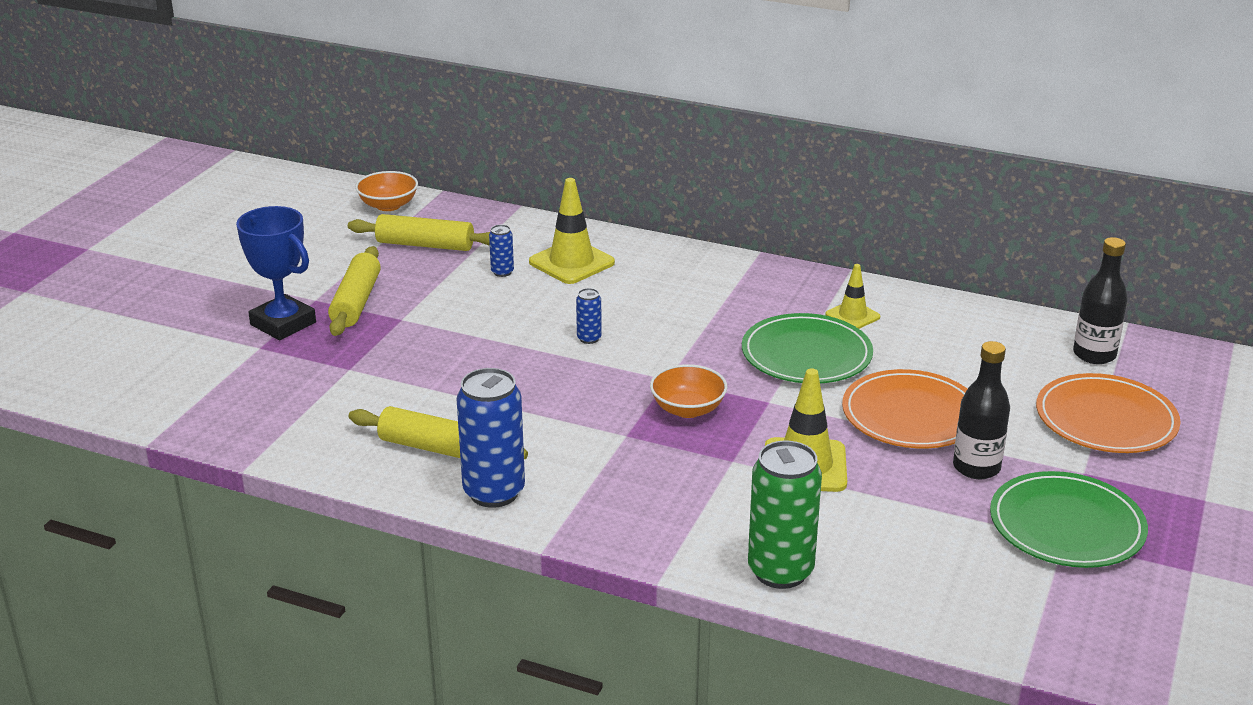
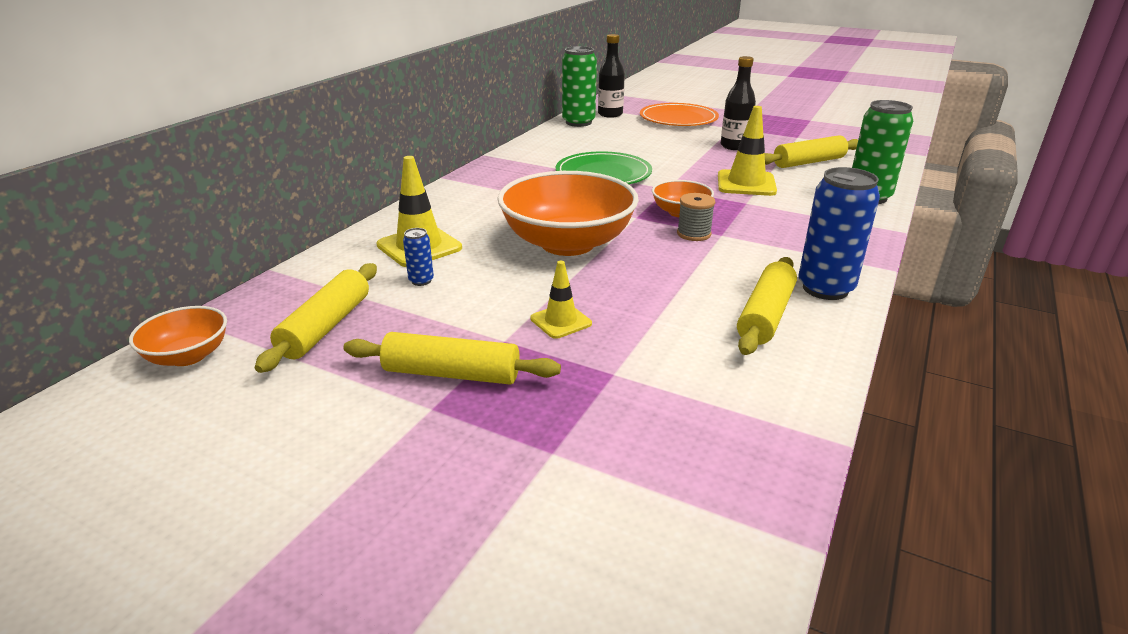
camera: 85 degrees left, 0 degrees up
blue trophy [236,206,316,340] -> none
blue can [576,288,602,344] -> orange bowl [497,171,639,256]
yellow traffic cone [825,264,880,329] -> yellow traffic cone moved to [530,261,592,339]
orange plate [842,369,967,448] -> none
green plate [990,471,1148,568] -> none
none -> green can [562,46,597,127]
none -> grey spool [677,193,715,241]
none -> yellow rolling pin [765,135,858,168]

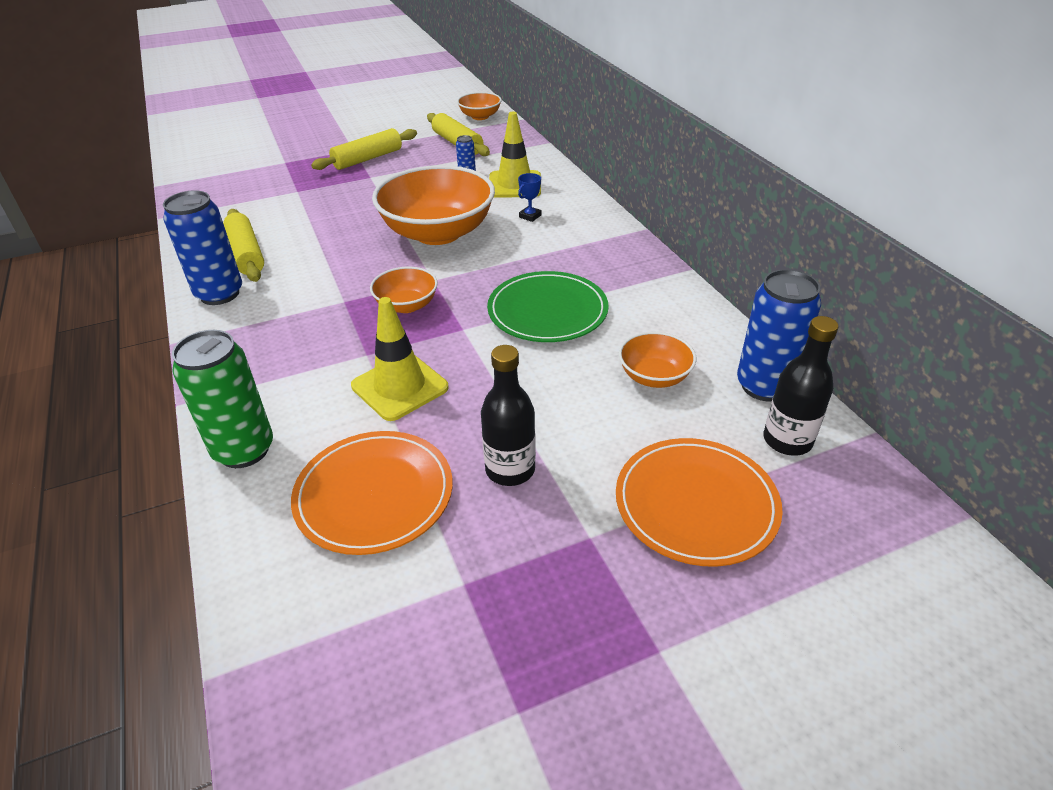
camera: 130 degrees right, 10 degrees up
yellow traffic cone [530,261,592,339] -> none
green can [562,46,597,127] -> blue can [737,269,821,402]
grey spool [677,193,715,241] -> none
yellow rolling pin [765,135,858,168] -> orange plate [291,431,453,555]
none -> blue trophy [518,173,542,222]
none -> orange bowl [619,332,696,388]

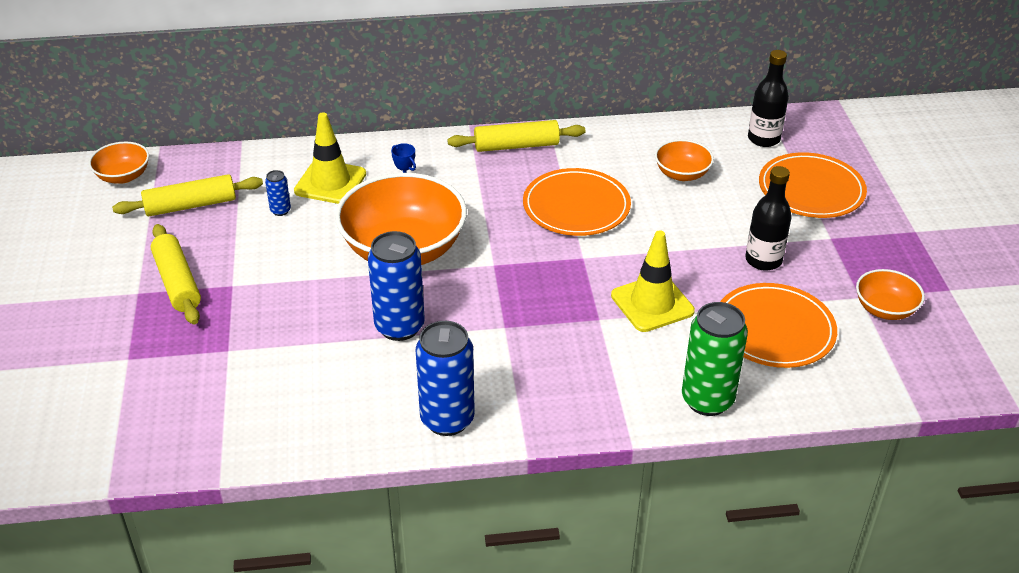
camera: 75 degrees left, 0 degrees up
yellow rolling pin [223,209,264,282] -> yellow rolling pin moved to [447,120,585,152]
orange bowl [370,267,438,313] -> orange bowl moved to [856,269,925,320]
green plate [487,271,609,342] -> orange plate [523,168,631,236]
blue can [737,269,821,402] -> blue can moved to [368,231,425,341]

